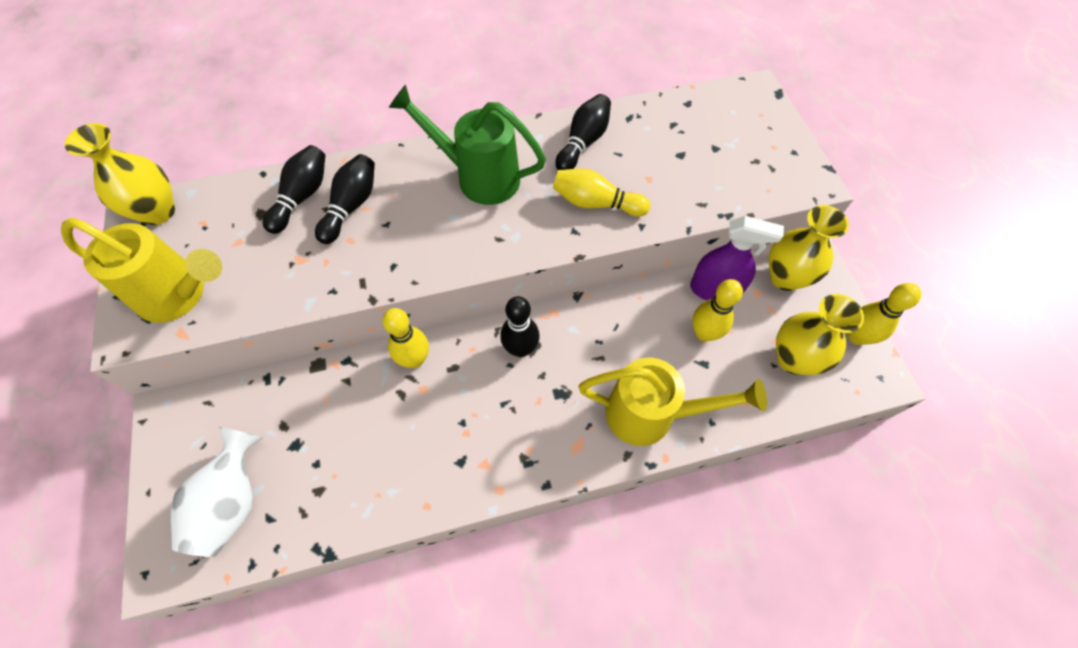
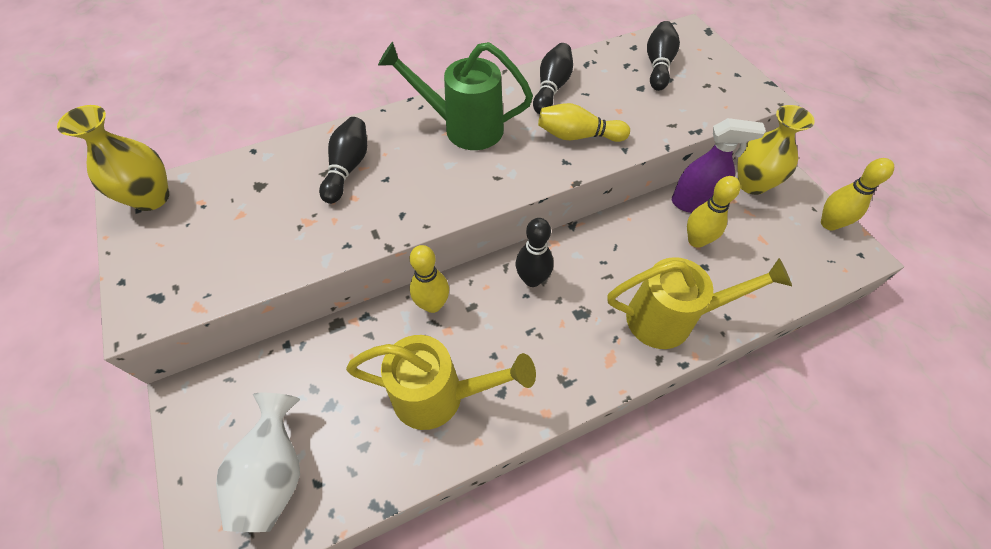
camera: 10 degrees left, 5 degrees down
yellow watering can [61,218,222,323] -> yellow watering can moved to [346,335,536,430]
black bowling pin [263,145,325,234] -> black bowling pin moved to [647,21,680,91]
yellow vase [776,294,864,375] -> none

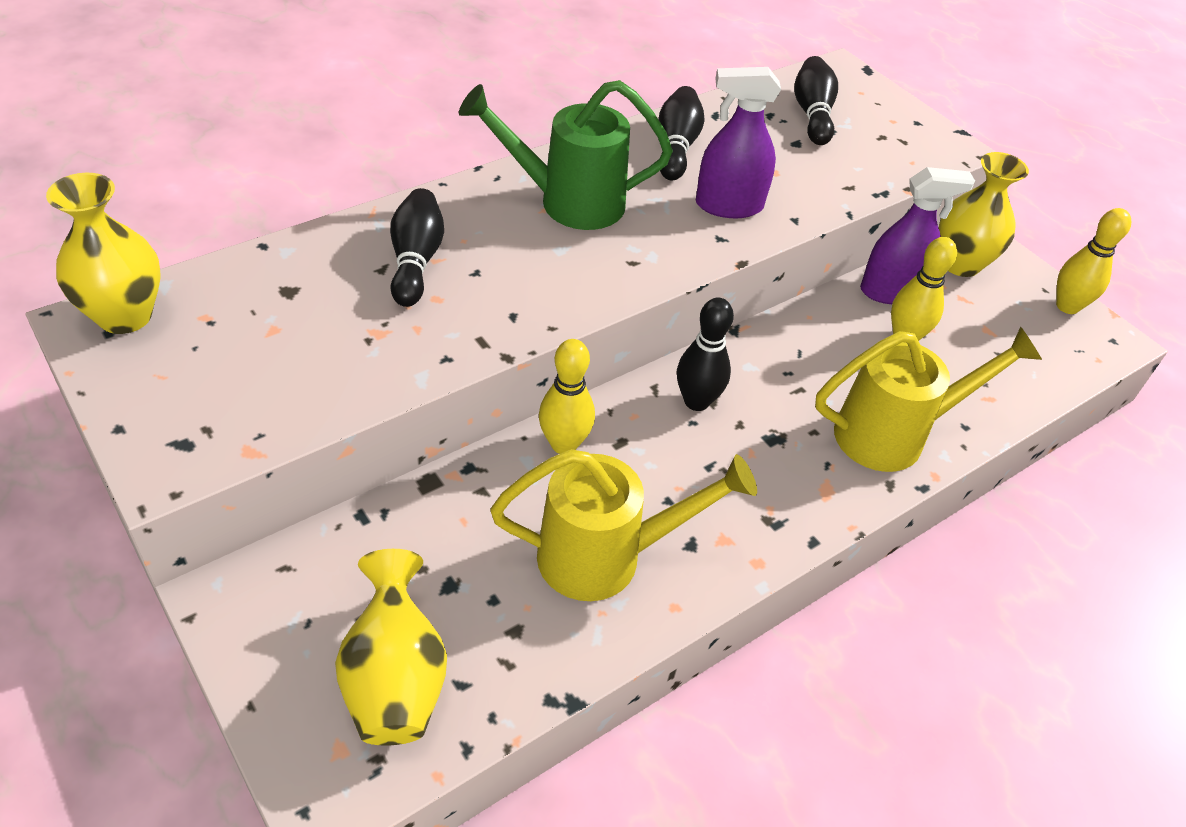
camera: 15 degrees left, 10 degrees down
white vase [216,393,300,532] -> yellow vase [335,549,447,746]
yellow bowling pin [538,103,630,142] -> purple spray bottle [696,67,781,218]

